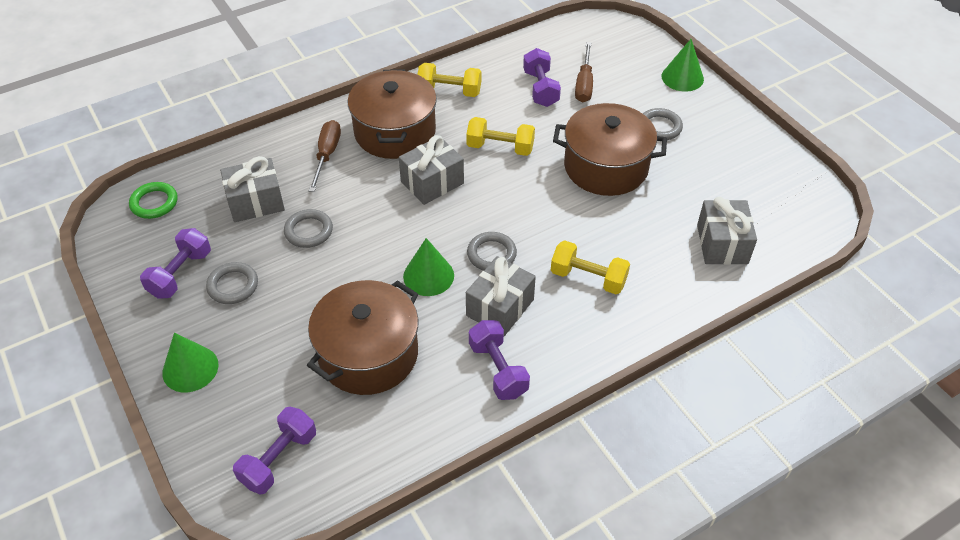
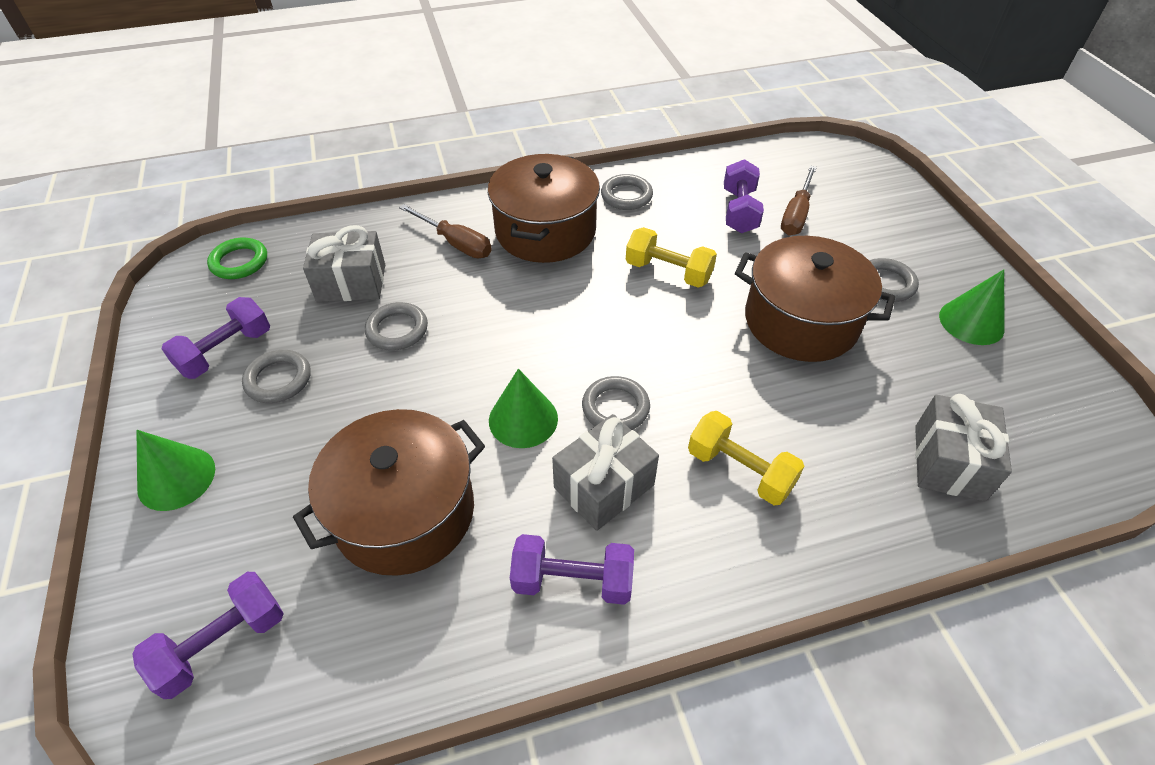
camera: 15 degrees right, 0 degrees up
brown screwdriver [309,120,341,192] -> brown screwdriver turned 105 degrees clockwise [399,204,492,258]
grey gift [399,135,464,205] -> none
yellow dumbbell [417,63,481,97] -> grey ring [601,174,653,210]
purple dumbbell [469,320,530,400] -> purple dumbbell turned 75 degrees counterclockwise [510,534,634,605]
green cone [662,39,704,92] -> green cone moved to [939,269,1005,345]

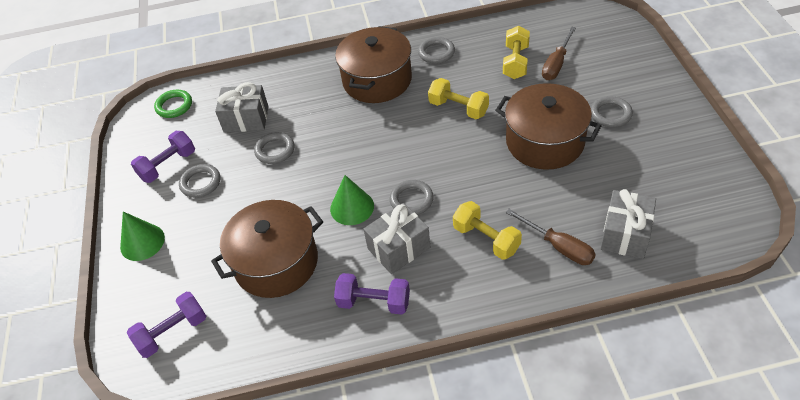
camera: 10 degrees right, 0 degrees up
brown screwdriver [399,204,492,258] -> brown screwdriver moved to [506,209,596,265]
purple dumbbell [724,159,764,233] -> yellow dumbbell [503,26,530,79]
green cone [939,269,1005,345] -> none

